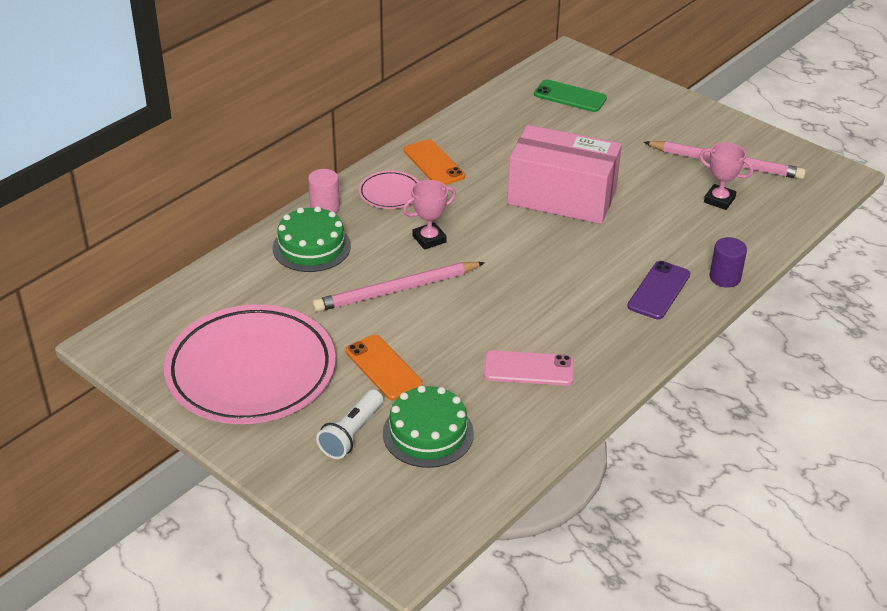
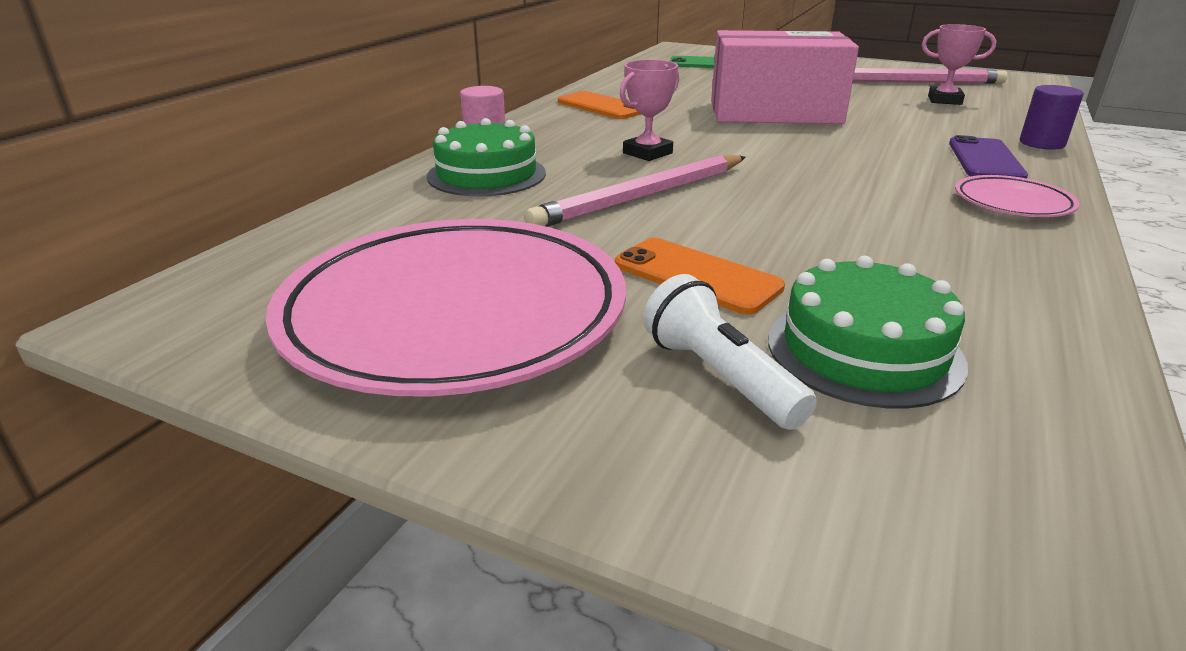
camera: 15 degrees left, 10 degrees down
white flashlight [316,389,383,459] -> white flashlight turned 135 degrees clockwise [643,274,817,430]
pink plate [359,170,419,209] -> pink plate moved to [955,175,1079,217]
pink phone [484,350,574,386] -> none

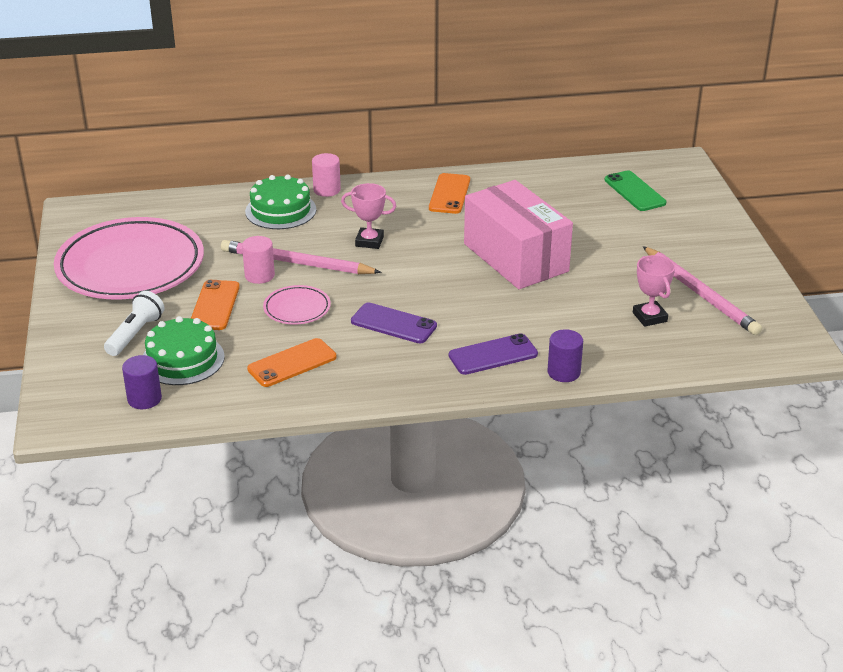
camera: 55 degrees right, 5 degrees up
pink plate [955,175,1079,217] -> pink plate moved to [263,285,331,325]
none -> purple cylinder [122,355,162,409]
none -> pink cylinder [242,236,275,284]
none -> orange phone [247,338,336,387]
none -> purple phone [351,302,437,343]

